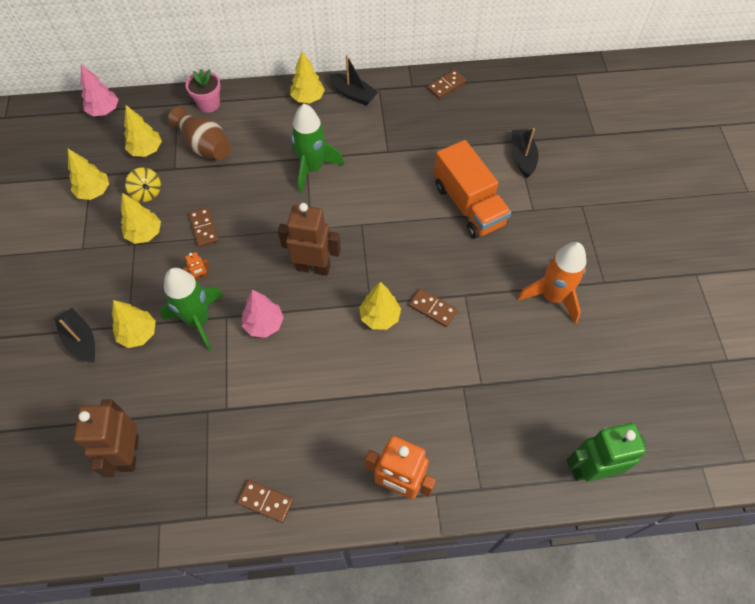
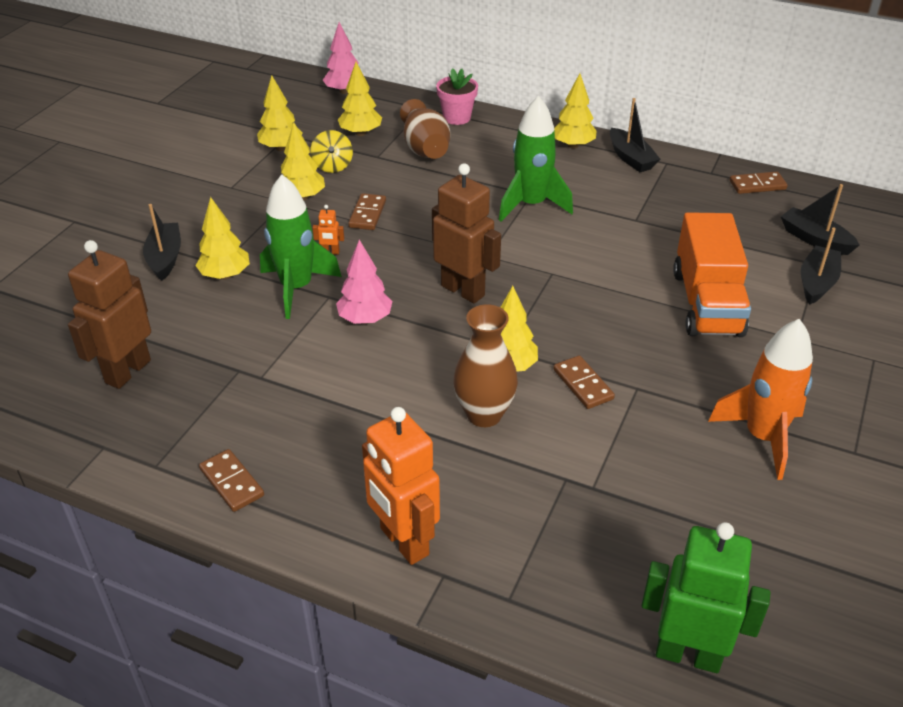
camera: 30 degrees right, 20 degrees down
none -> brown vase [453,304,518,427]
none -> black boat [781,184,859,255]

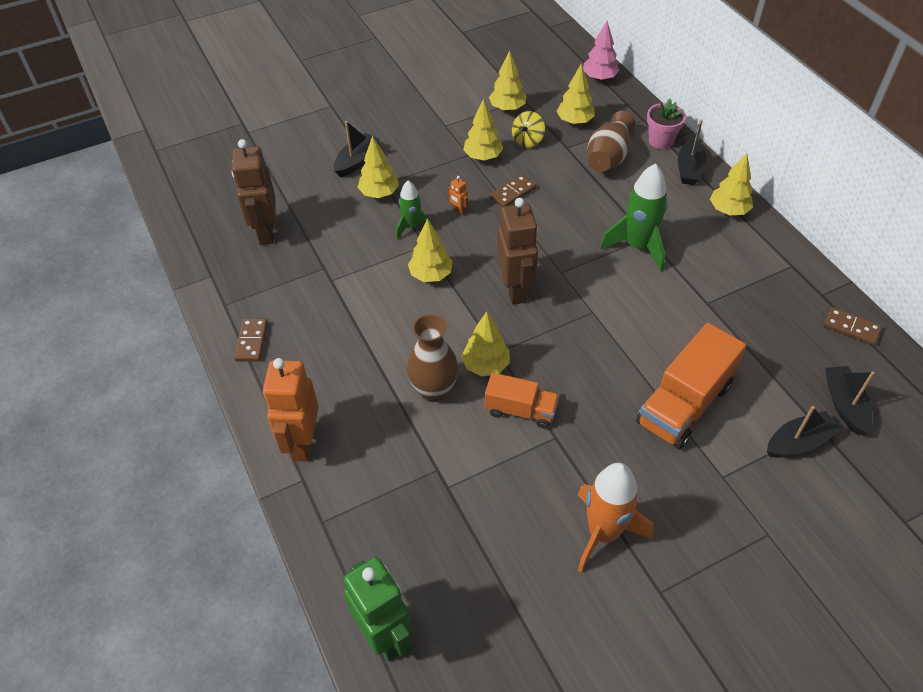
camera: 40 degrees right, 10 degrees up
brown robot [68,240,151,389] -> brown robot turned 75 degrees counterclockwise [232,139,276,245]
green rocket [260,174,342,319] -> green rocket [396,180,433,239], size x0.59
pink tree [336,240,392,324] -> yellow tree [408,218,453,282]
brown domino [553,355,615,409] -> orange truck [485,373,559,428]
black boat [610,98,660,172] -> black boat moved to [678,120,707,185]

